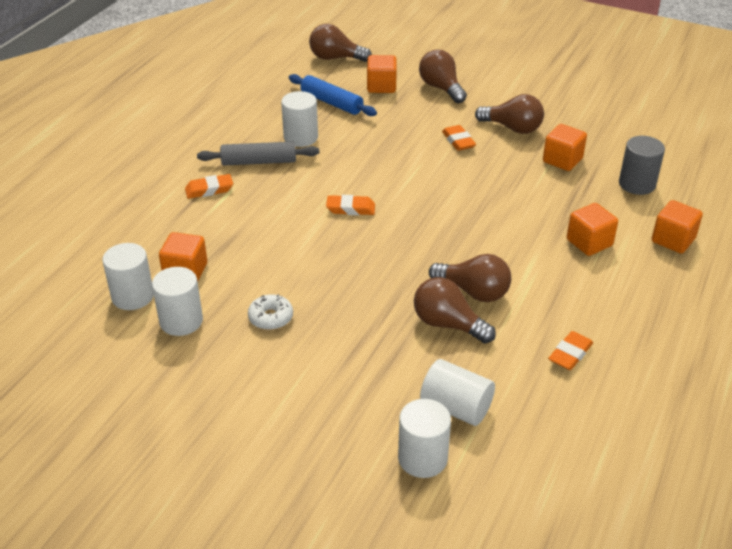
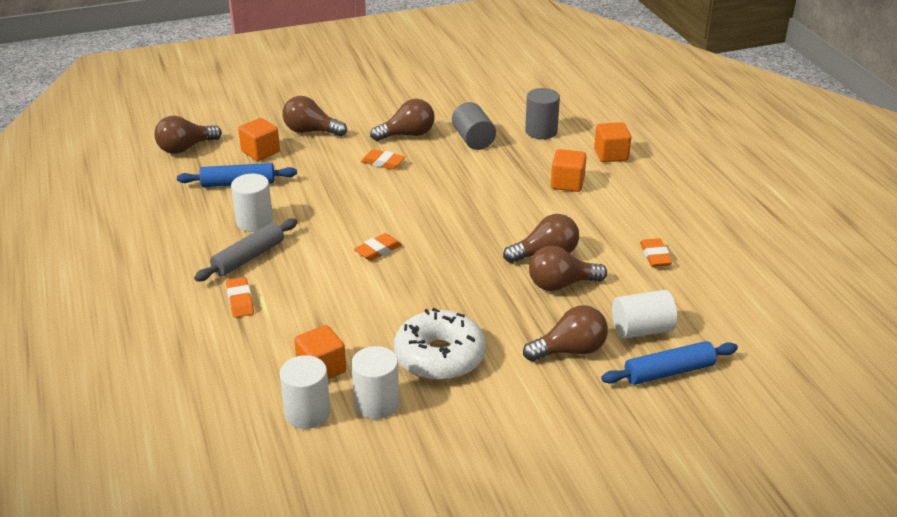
camera: 45 degrees left, 5 degrees down
orange eraser [185,174,233,199] -> orange eraser turned 45 degrees counterclockwise [226,277,254,318]
white donut [248,294,293,330] -> white donut [394,308,486,381], size x2.03
white cylinder [398,399,451,478] -> blue rolling pin [601,341,738,385]
orange cube [543,124,587,171] -> grey cylinder [452,102,496,150]
none -> brown light bulb [523,305,608,361]

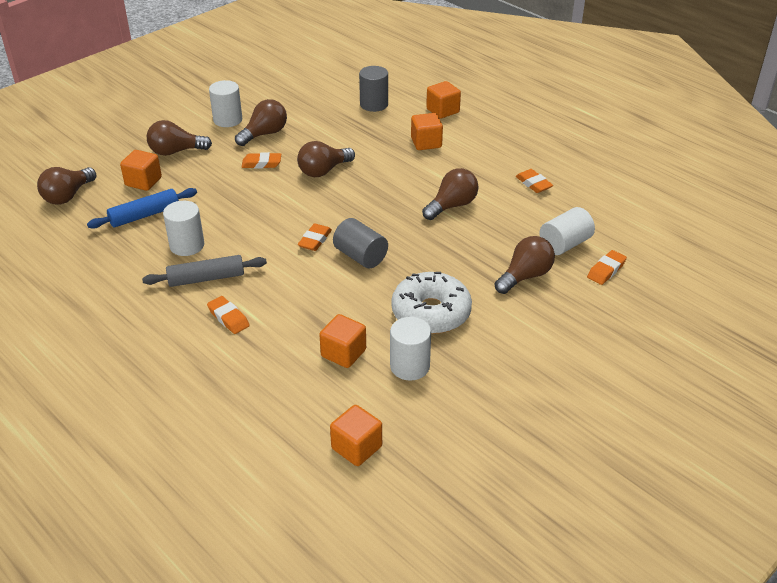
camera: 25 degrees left, 5 degrees up
grey rolling pin [194,219,297,281] -> grey rolling pin turned 60 degrees clockwise [142,255,267,287]
white cylinder [280,355,330,429] -> white cylinder moved to [209,80,242,127]
grey cylinder [452,102,496,150] -> grey cylinder moved to [333,218,388,269]
brown light bulb [529,246,607,291] -> brown light bulb moved to [297,141,355,177]
blue rolling pin [601,341,738,385] -> orange eraser [587,250,627,285]
none -> orange cube [330,405,382,466]

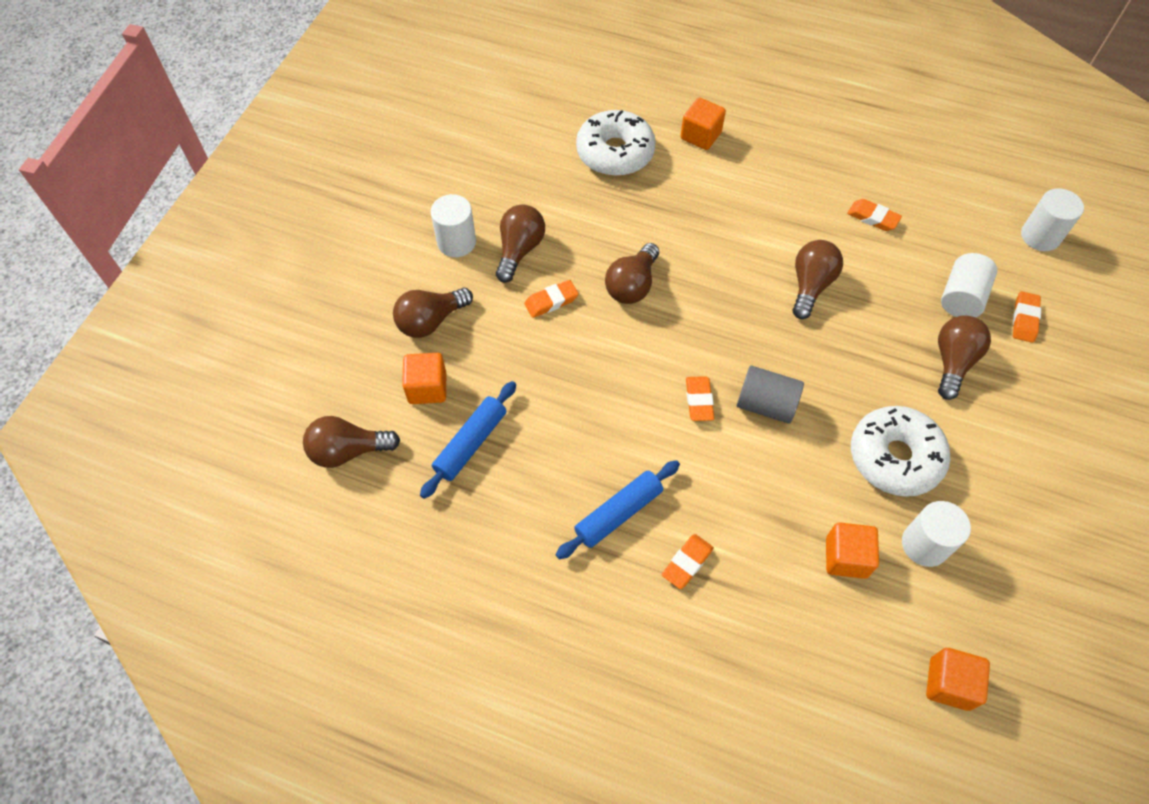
camera: 25 degrees left, 20 degrees up
brown light bulb [37,167,97,204] -> brown light bulb turned 75 degrees clockwise [303,416,400,468]
grey rolling pin [142,255,267,287] -> blue rolling pin [556,460,680,559]
white cylinder [163,201,204,256] -> white cylinder moved to [1021,188,1084,251]
orange eraser [207,296,250,334] -> orange eraser turned 75 degrees counterclockwise [662,534,714,589]
grey cylinder [359,66,388,112] -> white donut [576,110,656,176]
orange cube [411,113,443,150] -> none

